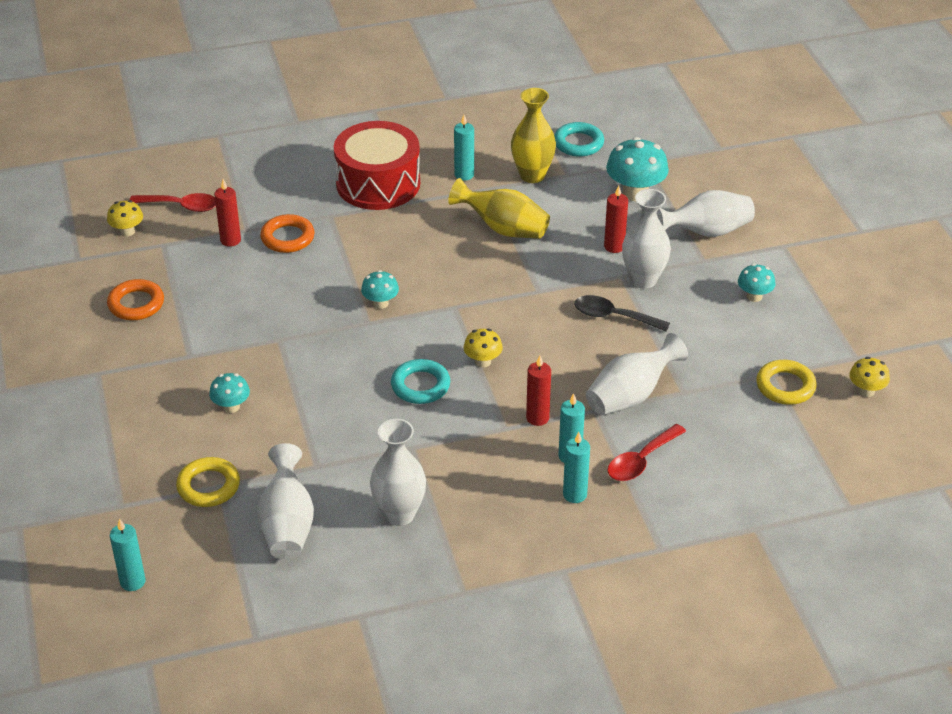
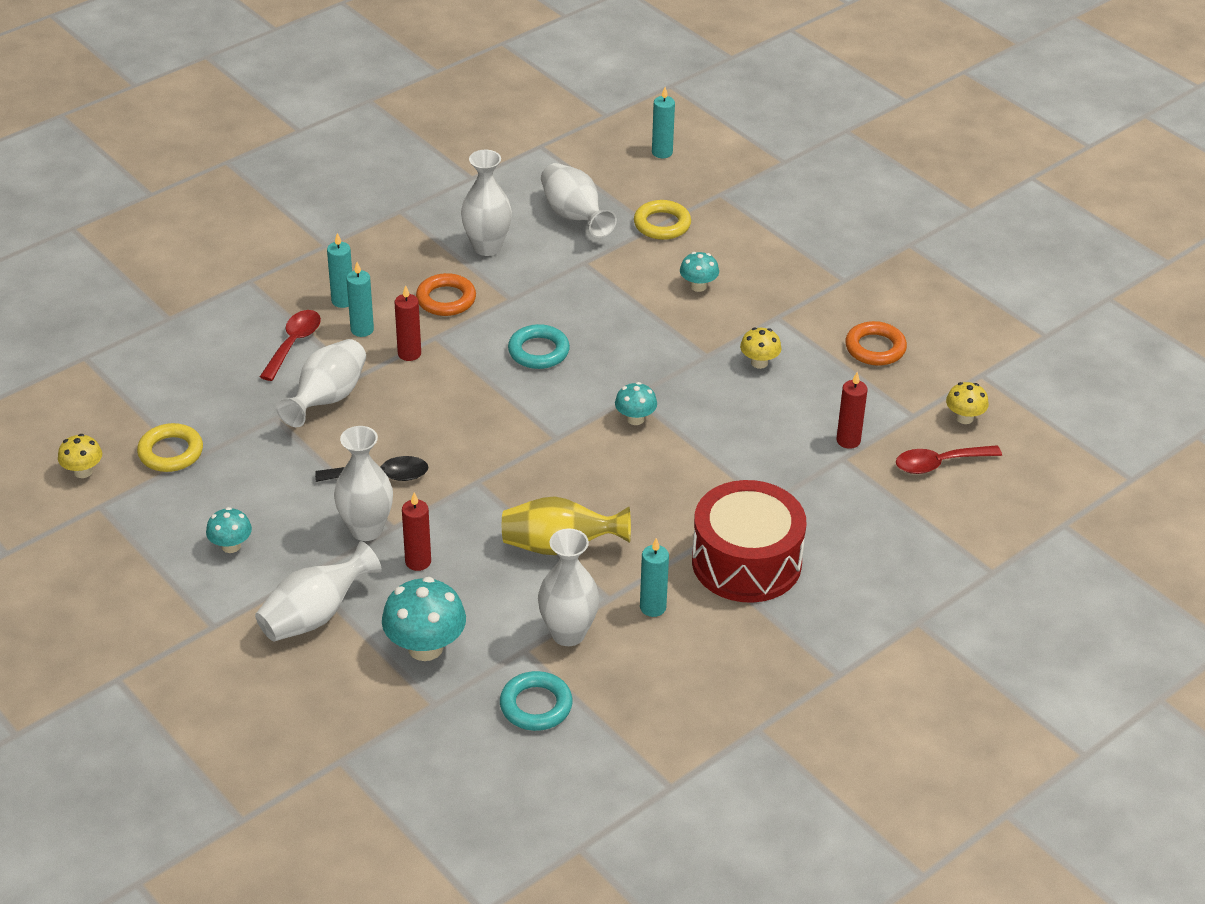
camera: 155 degrees right, 0 degrees up
orange ring [260,214,315,253] -> orange ring moved to [416,273,476,316]
yellow mushroom [463,329,503,367] -> yellow mushroom moved to [740,327,781,369]
yellow vase [511,88,556,183] -> white vase [538,529,600,646]

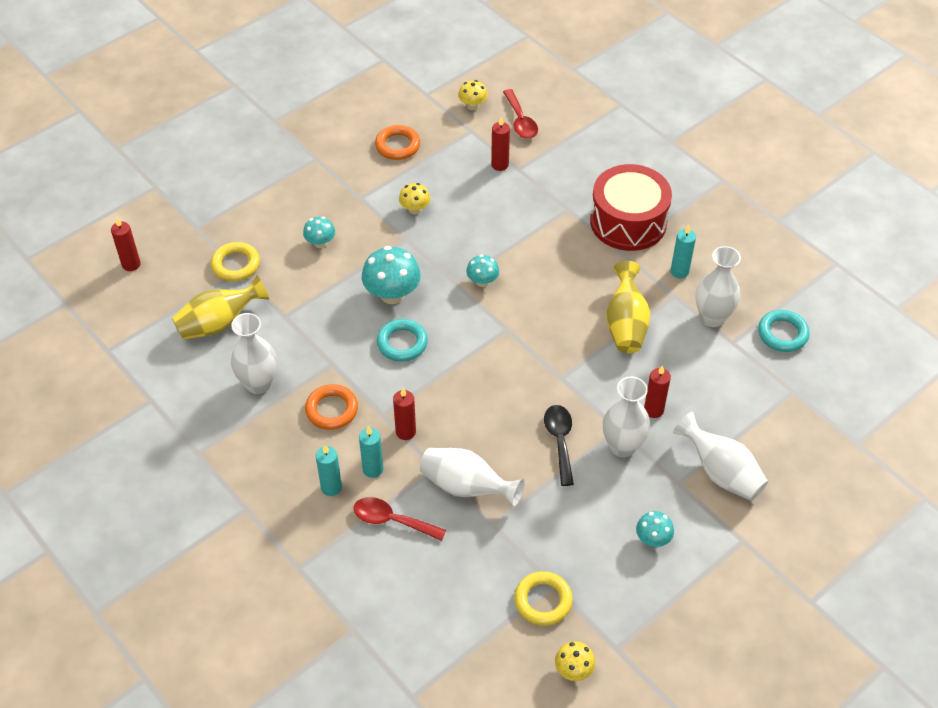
camera: 90 degrees left, 10 degrees up
turquoise mushroom [382,577,466,661] -> turquoise mushroom moved to [362,246,421,304]
white vase [541,163,617,238] -> yellow vase [172,275,269,339]
turquoise candle [652,87,675,158] -> red candle [111,218,141,271]

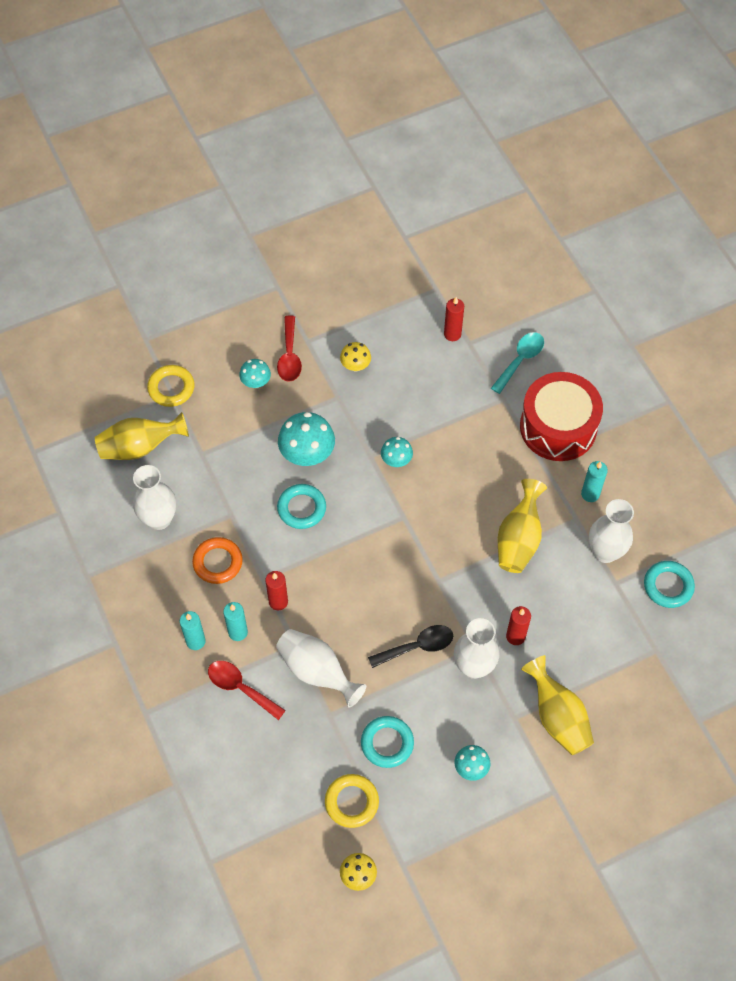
camera: 15 degrees right, 10 degrees up
red candle [111,218,141,271] -> none
orange ring [375,125,420,160] -> none
yellow mushroom [458,80,488,110] -> none
red spoon [503,89,538,139] -> red spoon moved to [277,315,302,382]
black spoon [544,405,574,486] -> black spoon turned 60 degrees clockwise [368,625,453,668]
white vase [673,412,768,501] -> yellow vase [521,655,594,755]
none -> turquoise ring [361,716,414,768]
none -> turquoise spoon [491,332,544,394]

